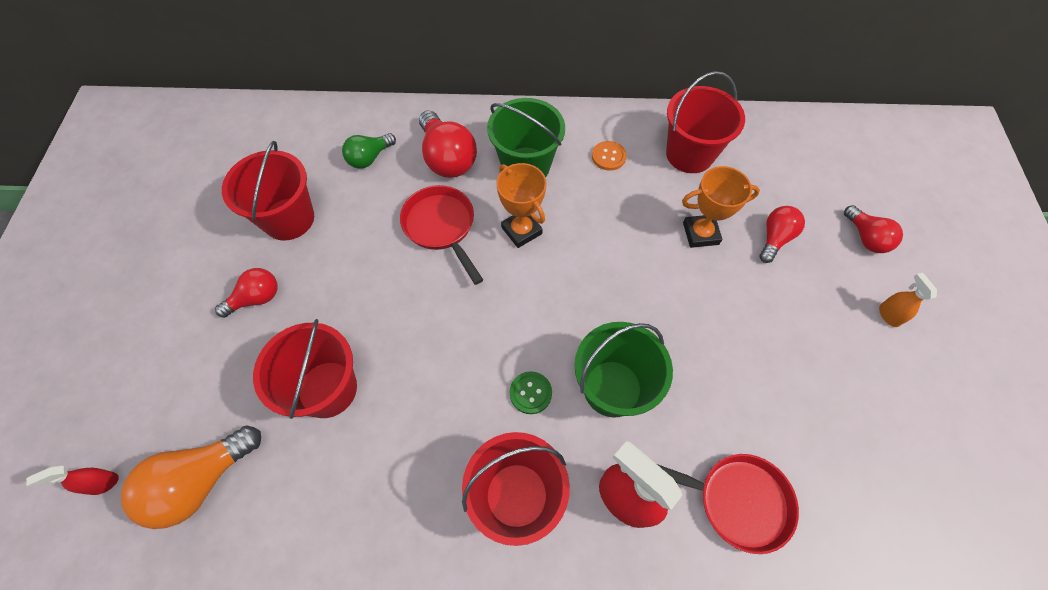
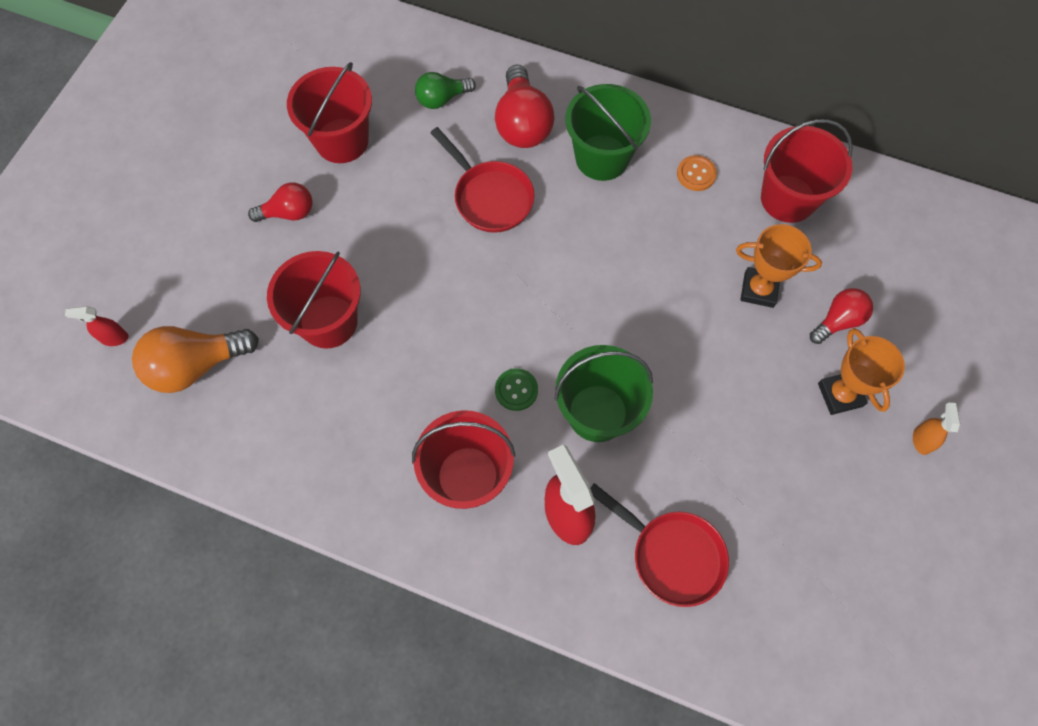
camera: 20 degrees right, 5 degrees up
red pan [400,185,483,285] -> red pan turned 150 degrees clockwise [430,127,534,233]
orange trophy [497,163,547,248] -> orange trophy moved to [818,328,905,415]
red light bulb [844,205,903,253] -> none

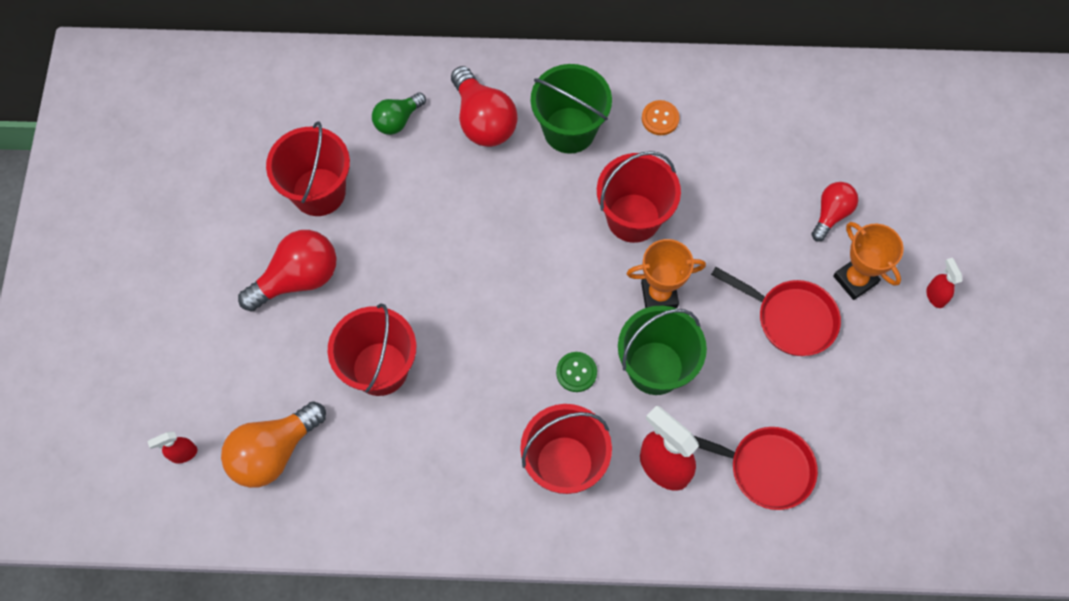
camera: 20 degrees left, 0 degrees up
red light bulb [248,183,313,222] -> red light bulb [238,230,336,311], size x1.63
red pan [430,127,534,233] -> red pan moved to [711,267,841,356]
orange trophy [736,224,822,308] -> orange trophy moved to [627,239,706,308]
red bucket [761,119,853,223] -> red bucket moved to [597,151,681,243]
orange spray bottle [913,403,960,455] -> red spray bottle [926,258,962,308]

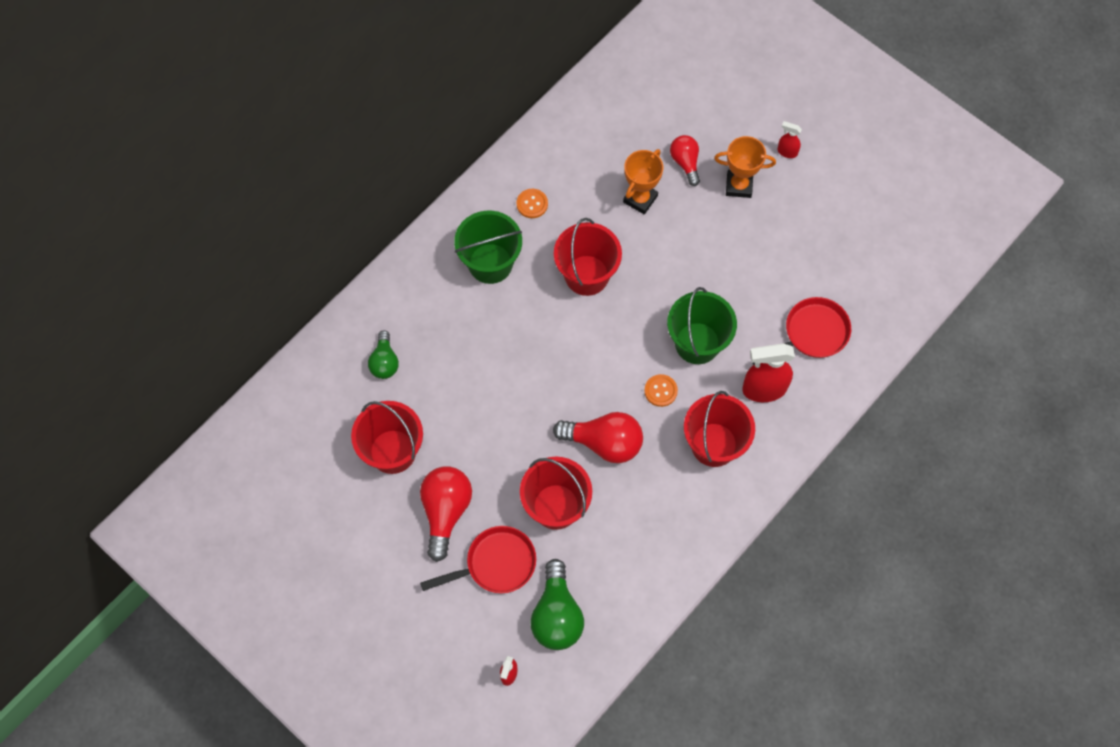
camera: 50 degrees left, 0 degrees up
orange light bulb [221,401,326,488] -> green light bulb [530,559,584,650]
red light bulb [451,66,518,147] -> red light bulb moved to [553,412,643,463]
green button [556,352,597,392] -> orange button [644,374,678,407]
orange trophy [627,239,706,308] -> orange trophy moved to [623,149,663,215]
red pan [711,267,841,356] -> red pan moved to [420,526,536,593]

